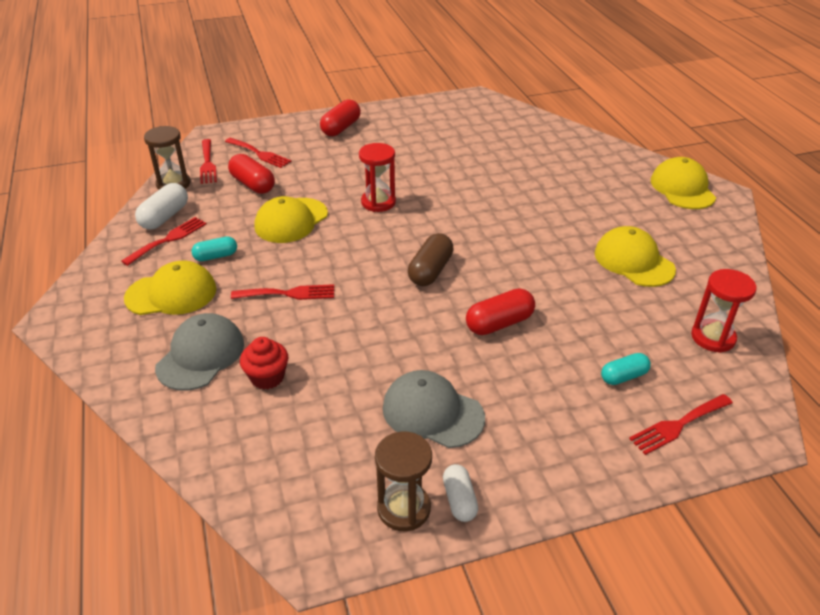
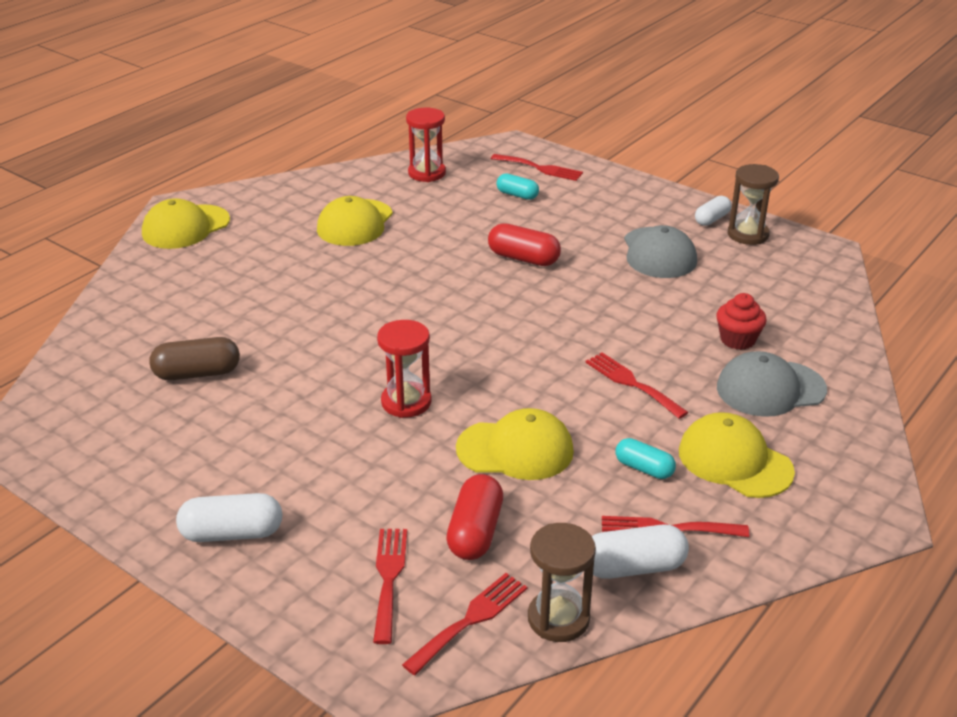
camera: 125 degrees left, 5 degrees down
red capsule [320,99,361,136] -> white capsule [176,493,282,542]
brown capsule [408,233,454,286] -> brown capsule moved to [149,337,240,380]

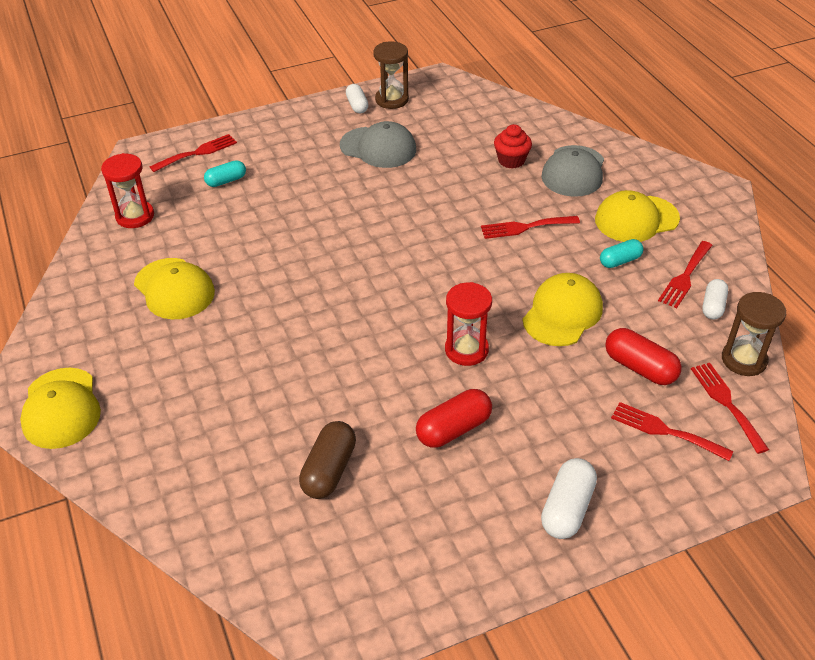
camera: 60 degrees left, 10 degrees up
red capsule [488,223,561,266] -> red capsule moved to [416,389,492,448]
white capsule [592,525,689,579] -> white capsule [702,279,728,319], size x0.66

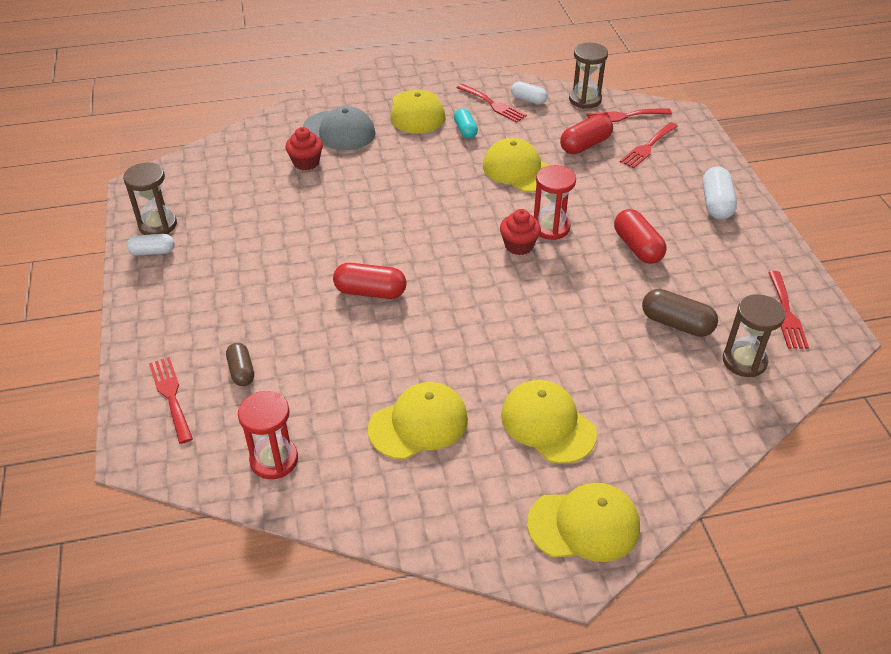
camera: 80 degrees left, 0 degrees up
turquoise capsule [204,160,246,187] -> brown capsule [226,343,254,386]
grey cap [340,121,416,168] -> none
red fork [481,216,580,239] -> red fork moved to [768,271,809,349]
white capsule [541,458,597,539] -> white capsule turned 60 degrees clockwise [702,166,737,220]
none -> red capsule [333,263,406,299]
none -> red cupcake [500,209,541,255]
none -> yellow cap [501,380,597,464]
none -> brown hourglass [723,294,785,377]

